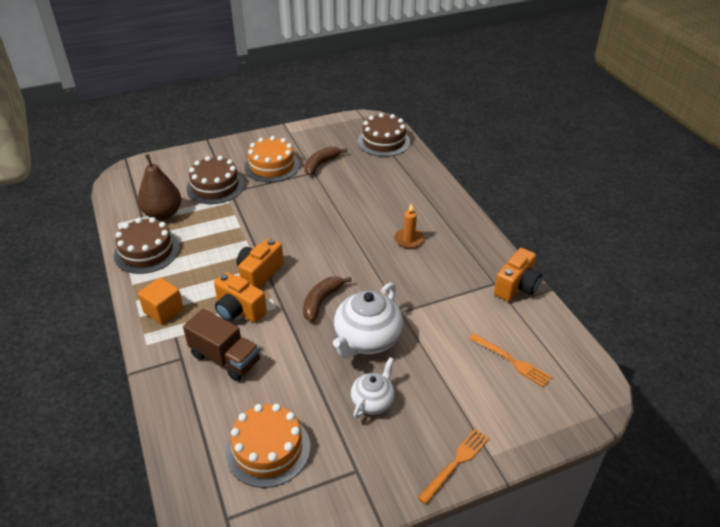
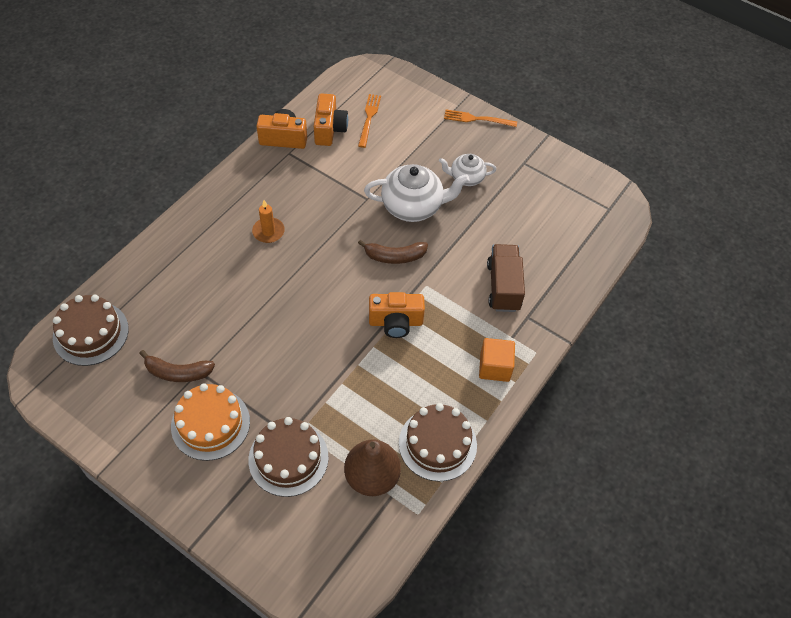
camera: 125 degrees left, 15 degrees up
orange camera [214,272,267,323] -> orange camera moved to [314,93,348,146]
orange cake [226,404,310,488] -> none

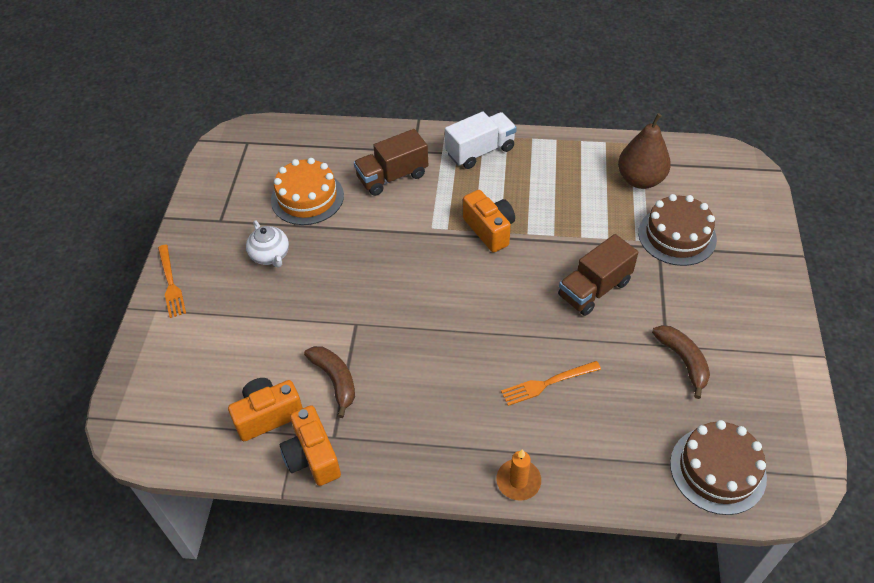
camera: 115 degrees left, 5 degrees down
orange cake [171,383,250,461] -> orange cake moved to [271,158,344,225]
orange candle [252,200,285,243] -> orange candle moved to [496,449,541,501]
orange fork [358,94,381,148] -> orange fork moved to [501,361,601,406]
brown banana [358,240,428,264] -> brown banana moved to [304,346,355,418]
white teapot [364,164,470,222] -> none
brown cake [399,403,477,482] -> none
orange cube [479,338,515,382] -> white truck [445,112,517,169]
none -> brown truck [558,234,638,316]

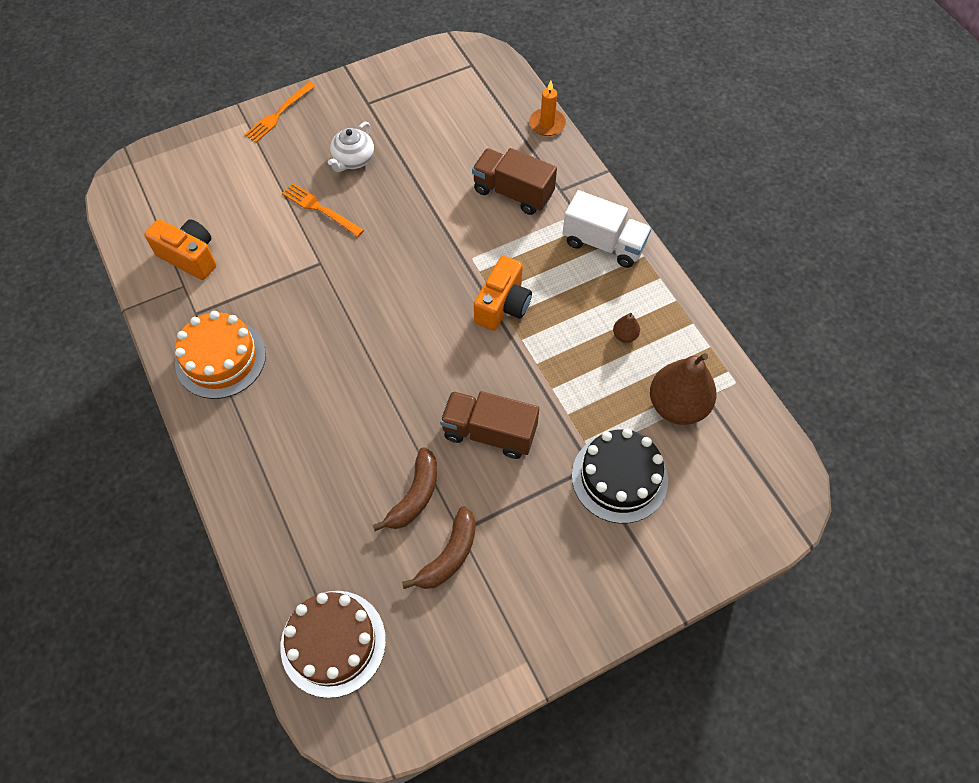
camera: 55 degrees right, 10 degrees up
orange cake [271,158,344,225] -> orange cake moved to [175,311,266,399]
orange camera [280,405,341,486] -> none
brown banana [304,346,355,418] -> brown banana moved to [373,447,437,531]
orange candle [496,449,541,501] -> orange candle moved to [529,80,566,136]
orange fork [501,361,601,406] -> orange fork moved to [282,183,364,237]
brown cake [638,194,717,266] -> black cake [572,428,668,524]
none -> brown pear [613,313,640,343]

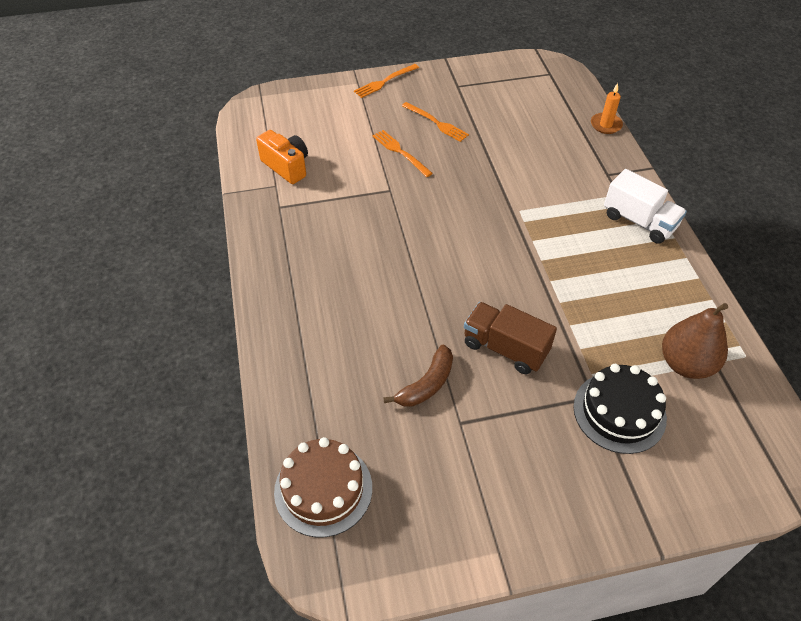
camera: 15 degrees right, 10 degrees down
orange cake [175,311,266,399] -> none
white teapot [328,122,374,172] -> orange fork [402,102,469,142]
brown banana [402,506,476,589] -> none
brown truck [472,148,557,215] -> none
orange camera [474,256,532,331] -> none
brown pear [613,313,640,343] -> none

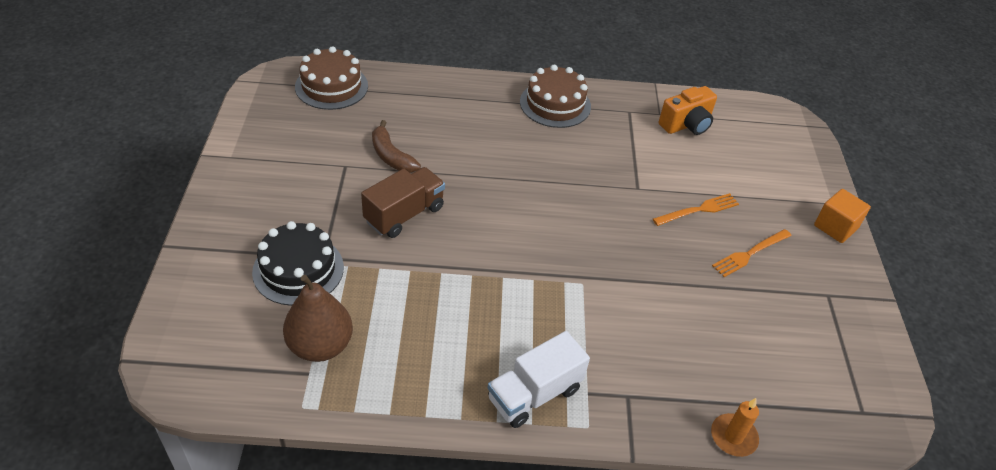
camera: 100 degrees right, 5 degrees down
orange fork [354,64,419,98] -> orange cube [814,189,871,243]
none -> brown cake [520,65,591,128]

